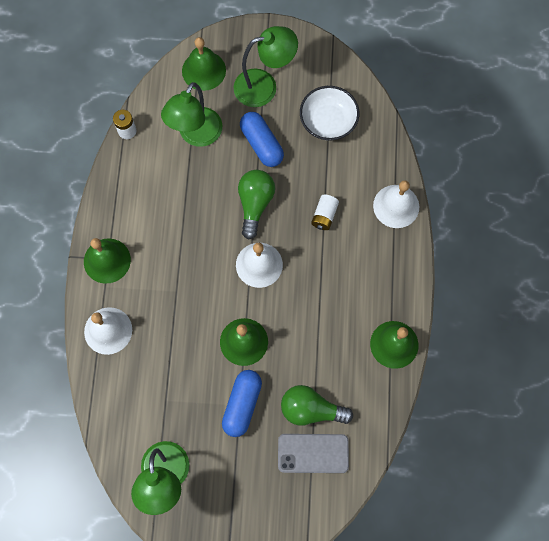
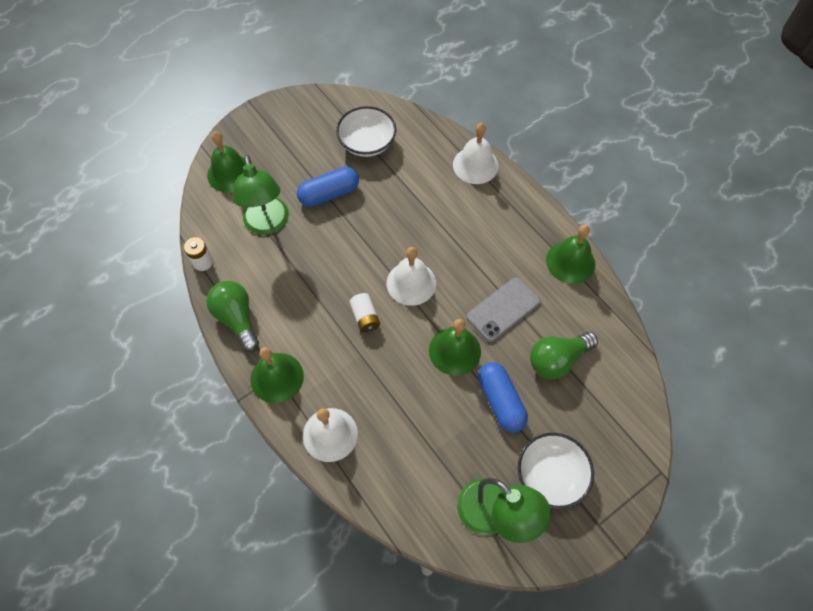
camera: 40 degrees left, 10 degrees down
green lamp [233,26,298,107] -> none
green light bulb [238,170,275,239] -> green light bulb moved to [206,281,259,352]
blue capsule [240,112,284,167] -> blue capsule turned 45 degrees counterclockwise [297,167,359,207]
grey phone [278,434,349,473] -> grey phone moved to [467,277,540,342]
white battery [311,195,339,230] -> white battery moved to [349,293,380,333]
none -> white bowl [518,433,594,509]

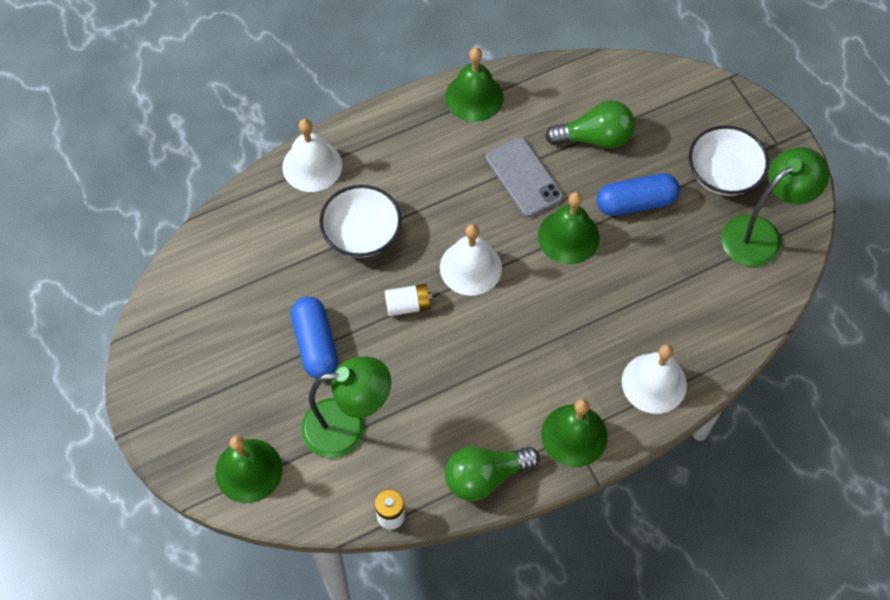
camera: 80 degrees left, 0 degrees up
white bowl [336,106,396,157] -> white bowl moved to [319,185,401,258]
white battery [349,293,380,333] -> white battery moved to [385,284,432,316]
green light bulb [530,332,598,379] -> green light bulb turned 75 degrees counterclockwise [545,100,635,149]

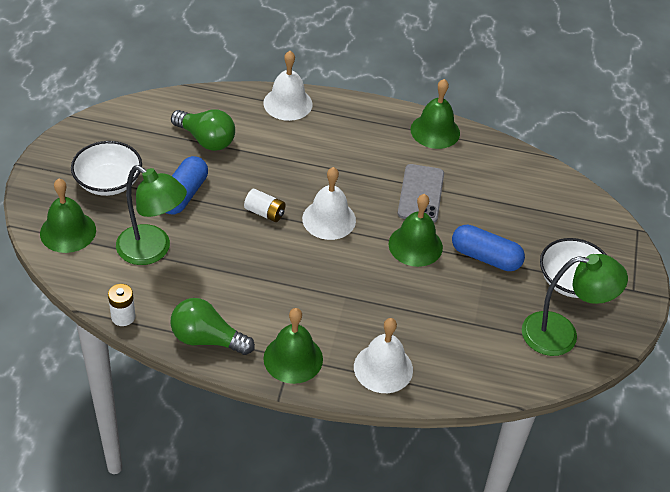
camera: 35 degrees right, 15 degrees down
white bowl [319,185,401,258] -> white bowl moved to [71,141,142,196]
green light bulb [545,100,635,149] -> green light bulb moved to [171,110,235,151]

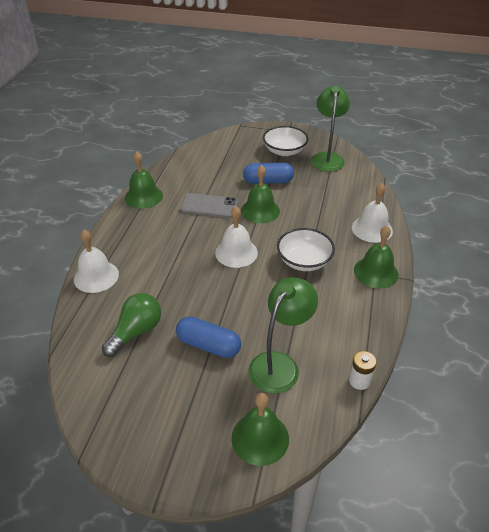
camera: 85 degrees left, 5 degrees down
white bowl [71,141,142,196] -> white bowl moved to [277,228,335,271]
green light bulb [171,298,255,355] -> none
white battery [244,189,286,222] -> none
blue capsule [452,225,525,271] -> blue capsule turned 60 degrees clockwise [243,163,294,184]

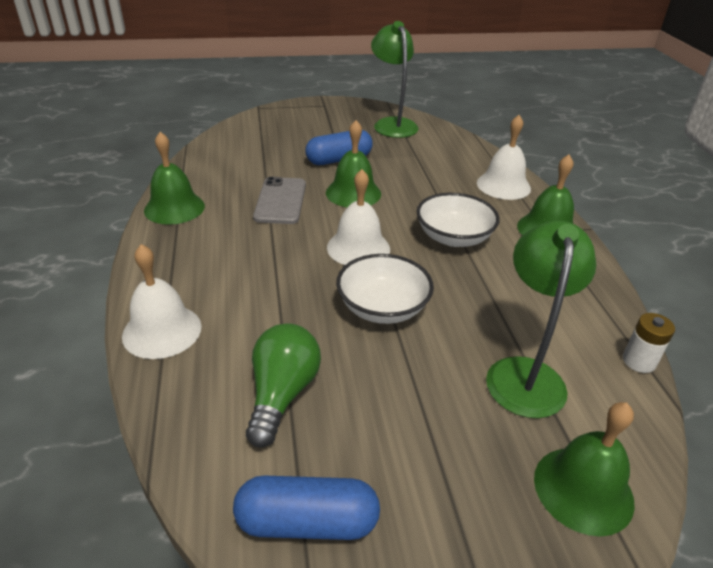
camera: 25 degrees left, 5 degrees down
blue capsule [176,316,241,358] -> blue capsule moved to [233,475,380,540]
grey phone [180,193,238,218] -> grey phone turned 75 degrees counterclockwise [253,177,306,224]
white bowl [263,126,309,156] -> white bowl moved to [336,254,434,324]

